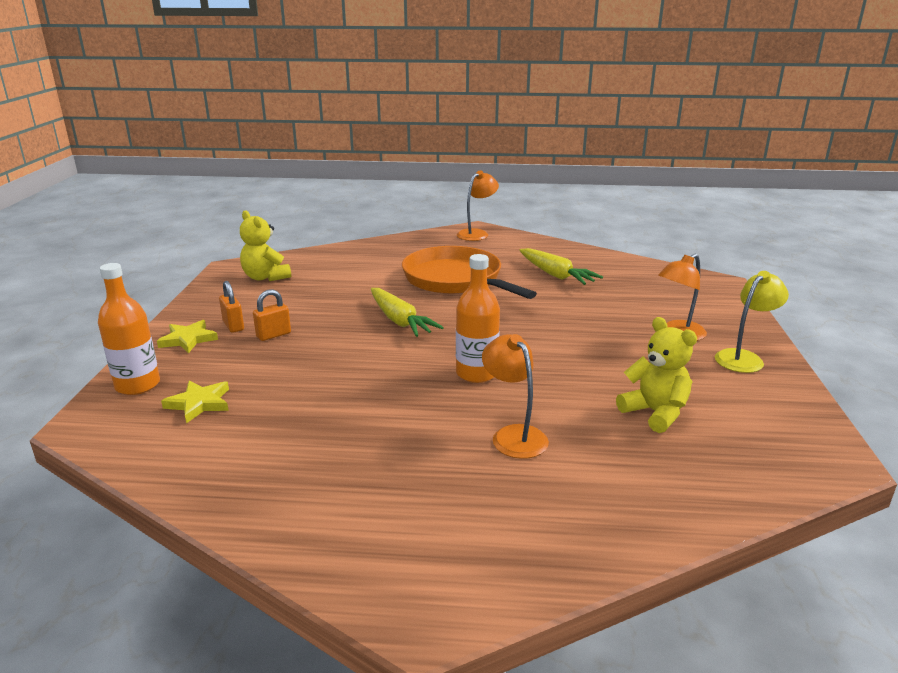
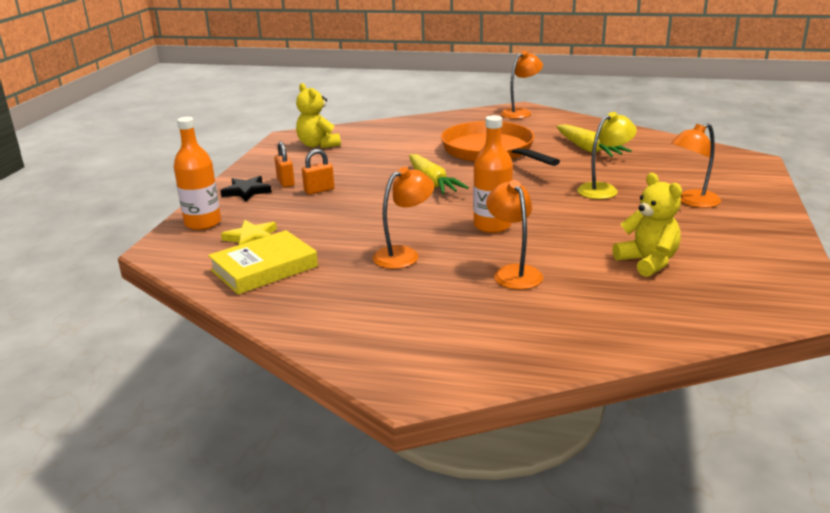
camera: 10 degrees right, 0 degrees up
yellow star [157,320,218,353] -> black star [220,176,272,201]
yellow lamp [715,271,789,373] -> yellow lamp moved to [577,112,637,199]
none -> yellow book [208,230,318,294]
none -> orange lamp [372,167,434,269]

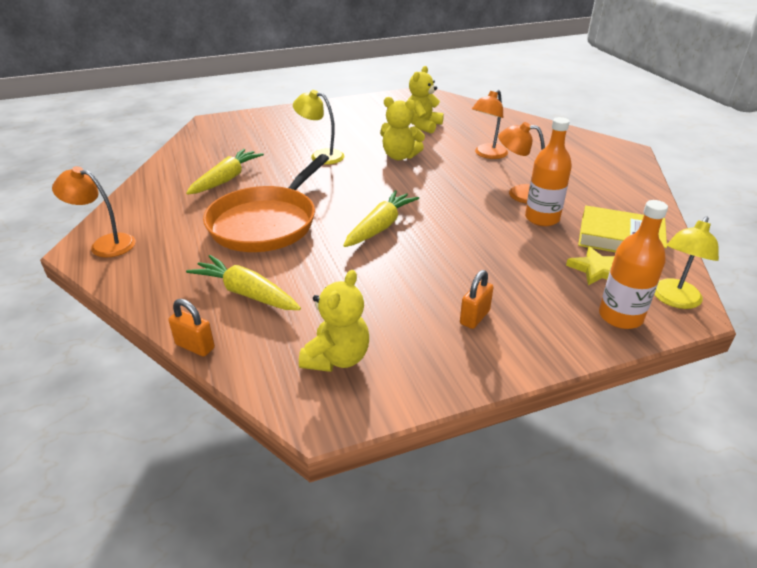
camera: 125 degrees left, 10 degrees up
black star [220,176,272,201] -> none
orange padlock [302,149,334,195] -> orange padlock moved to [168,299,215,357]
orange bottle [473,115,513,233] -> orange bottle moved to [525,117,572,226]
orange lamp [671,123,721,208] -> none
none -> yellow carrot [186,255,301,310]
none -> yellow teddy bear [380,97,425,160]
none -> yellow lamp [654,216,719,309]

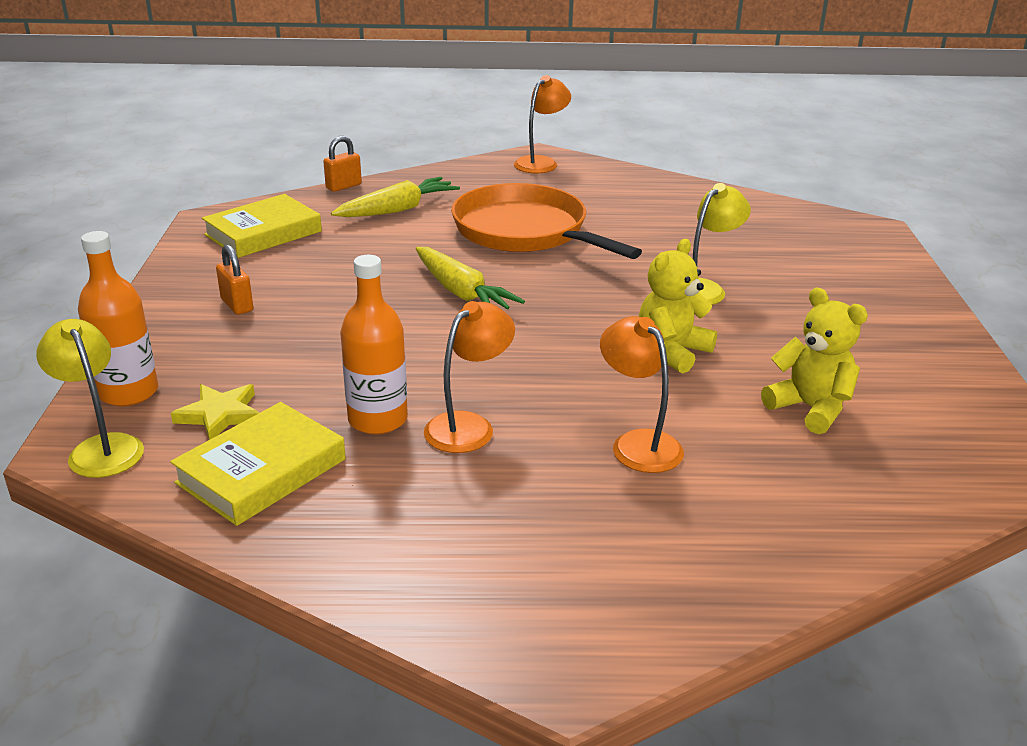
camera: 110 degrees right, 5 degrees down
yellow carrot [186,149,264,195] -> none
yellow teddy bear [299,270,369,372] -> yellow book [202,194,322,258]

